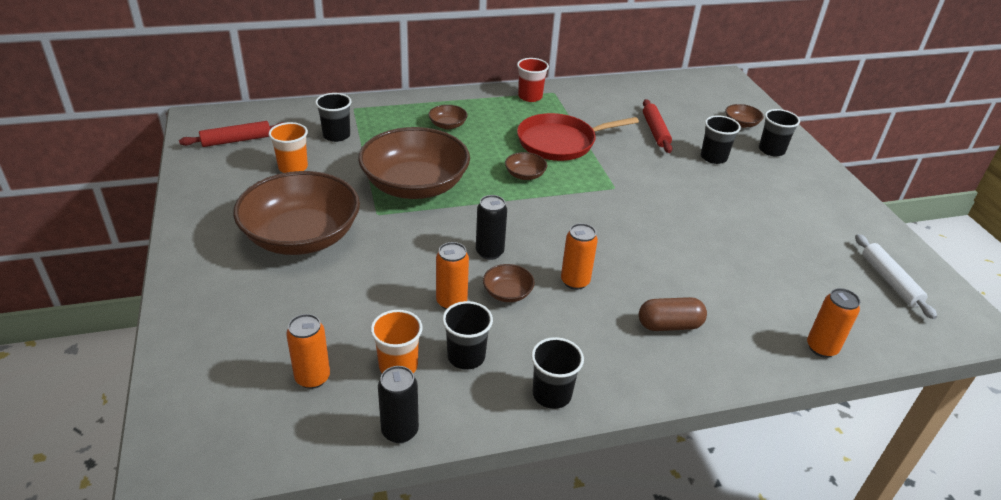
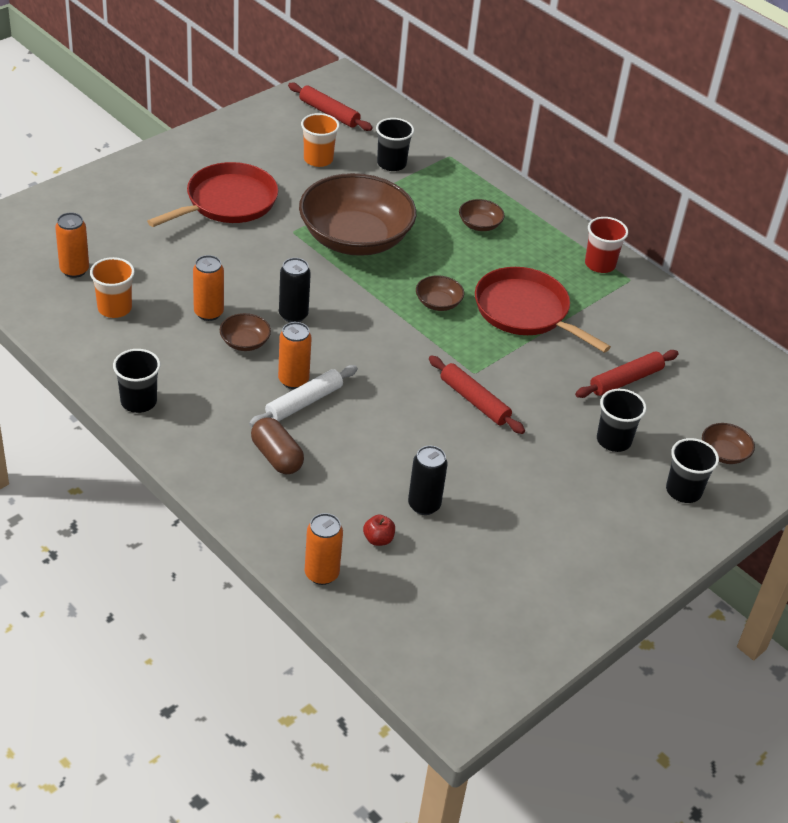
camera: 60 degrees right, 5 degrees up
brown bowl [233,171,360,255] -> red pan [147,162,278,227]
black can [378,366,419,443] -> black can moved to [408,446,447,515]
black cup [442,301,493,370] -> none
white rolling pin [855,234,937,319] -> white rolling pin moved to [249,365,358,427]
none -> red apple [363,514,395,546]
none -> red rolling pin [429,355,525,434]

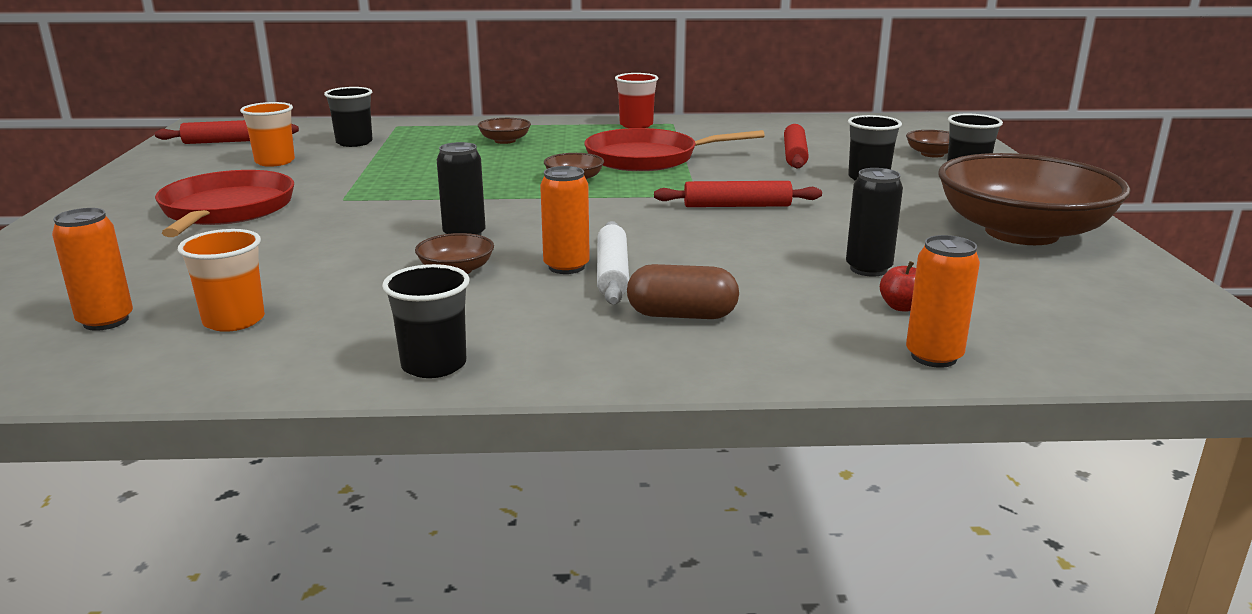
camera: 45 degrees left, 20 degrees down
orange can [193,255,224,321] -> none
brown bowl [299,173,416,256] -> brown bowl moved to [938,153,1130,245]

